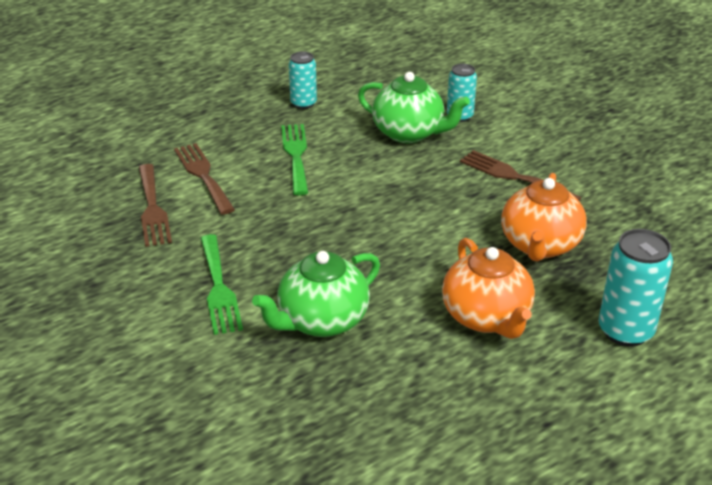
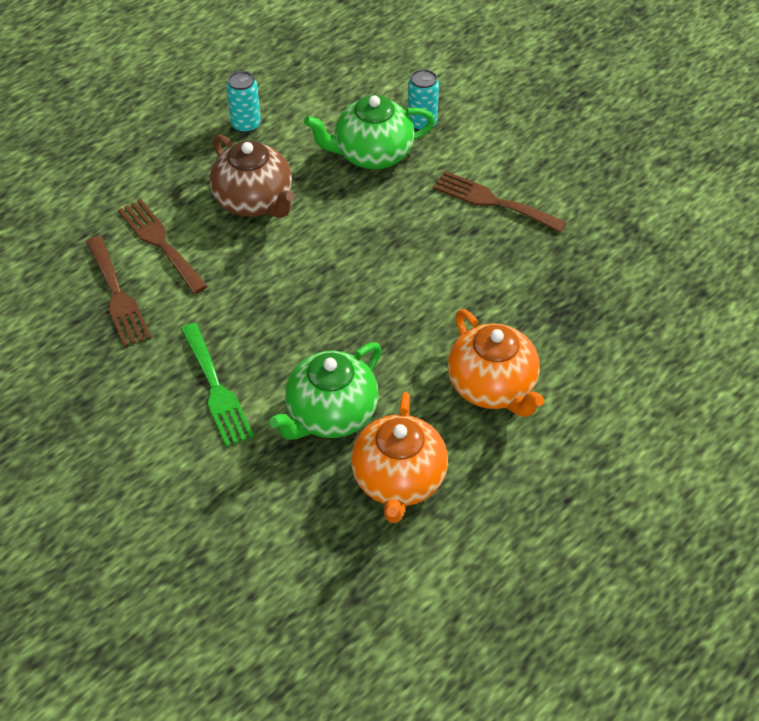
camera: 10 degrees left, 15 degrees up
green fork [281,124,308,196] -> brown teapot [210,134,294,218]
green teapot [358,72,470,143] -> green teapot turned 150 degrees clockwise [304,95,435,169]
orange teapot [501,173,587,262] -> orange teapot moved to [351,392,448,523]
turquoise can [598,229,673,347] -> none

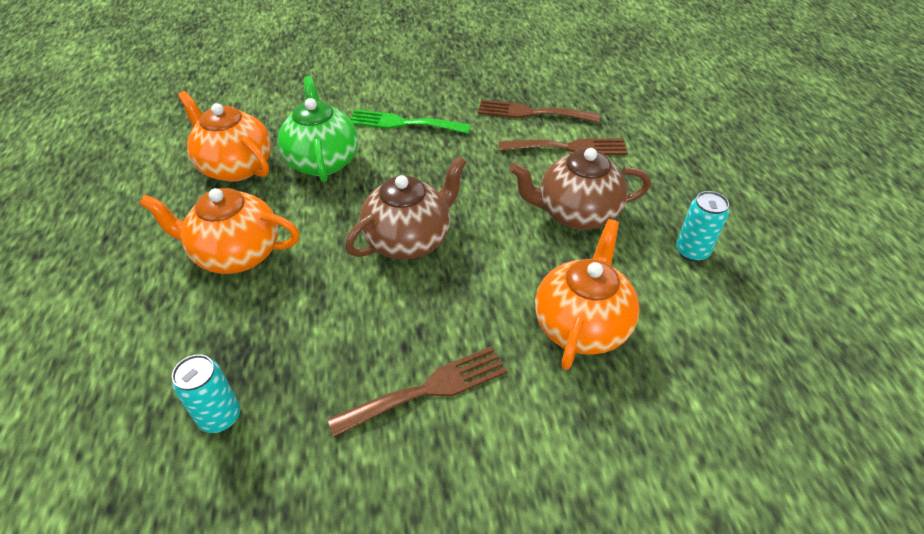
camera: 125 degrees right, 5 degrees down
green teapot [304,95,435,169] -> orange teapot [535,219,640,370]
turquoise can [408,69,439,131] -> turquoise can moved to [172,355,240,433]
none -> brown teapot [345,156,466,260]

